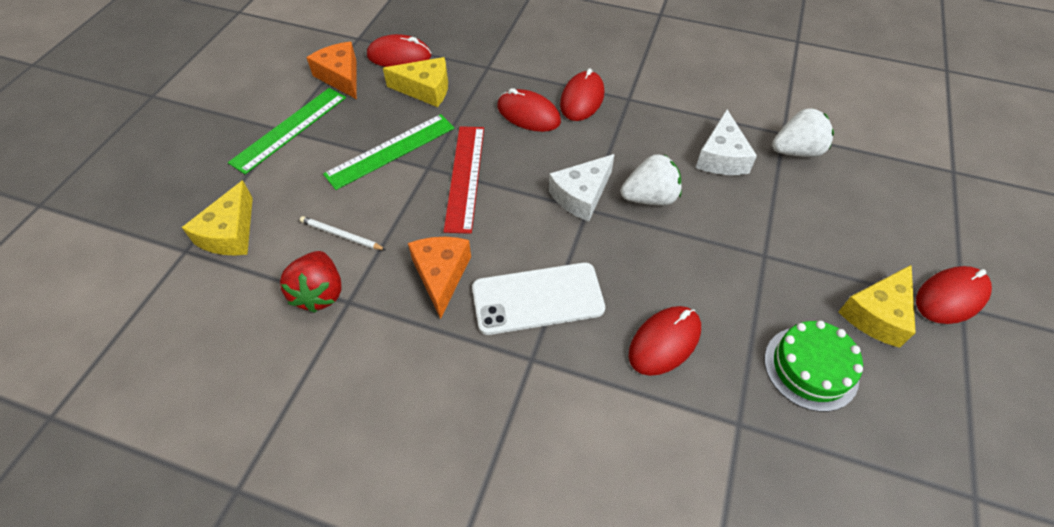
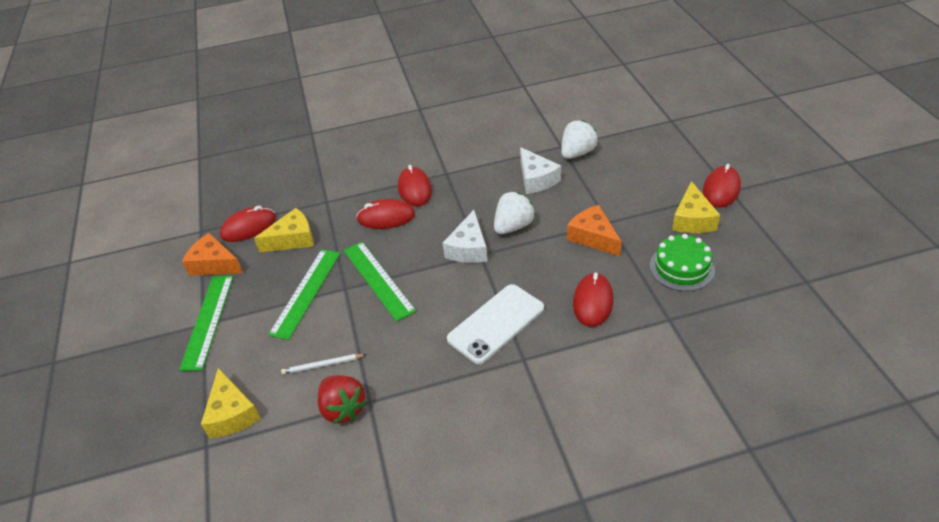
camera: 30 degrees left, 10 degrees down
orange cheese [408,237,471,319] -> orange cheese moved to [567,205,622,256]
red ruler [444,126,484,234] -> green ruler [344,242,416,322]

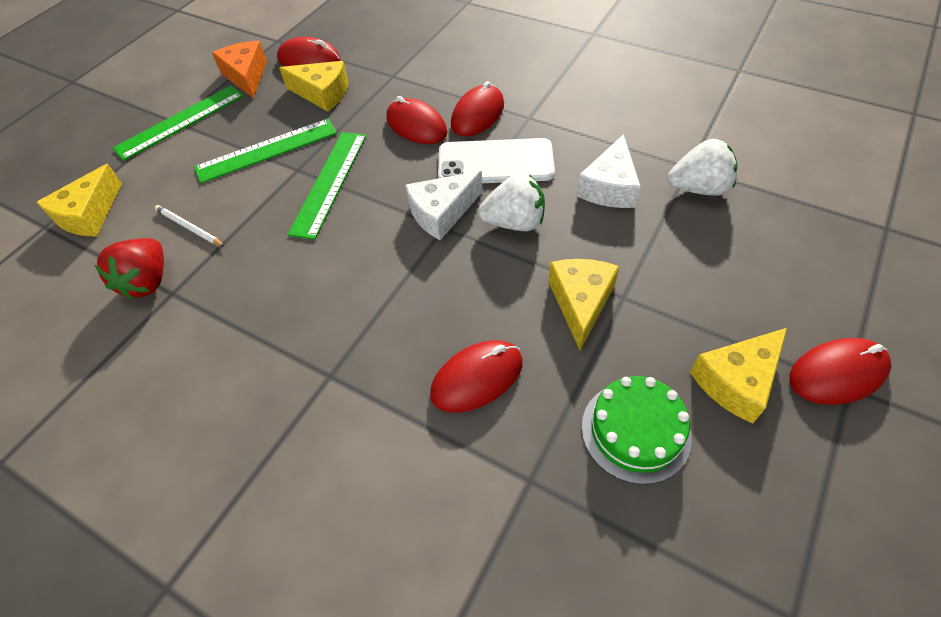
camera: 45 degrees right, 10 degrees up
white phone [447,284,544,364] -> white phone moved to [438,138,555,183]
orange cheese [567,205,622,256] -> yellow cheese [548,259,620,350]

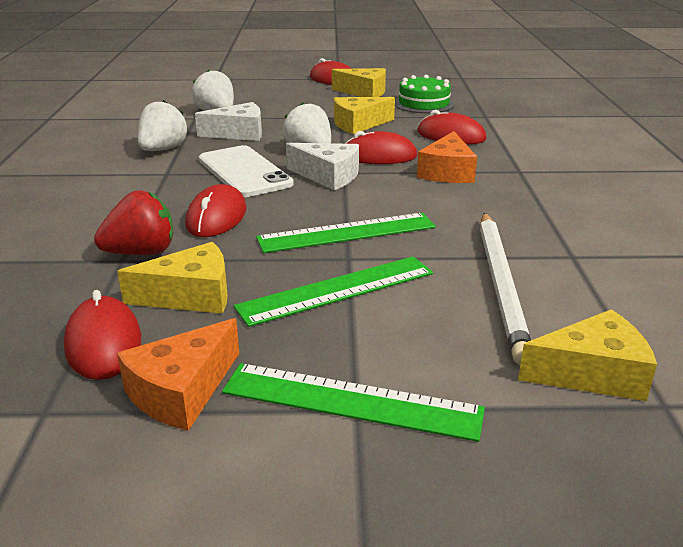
camera: 125 degrees left, 25 degrees down
red strawberry [94,238,164,300] -> red strawberry moved to [94,190,173,255]
white pencil [155,205,225,247] -> white pencil [480,213,531,365], size x2.12
green ruler [194,119,337,183] -> green ruler turned 60 degrees counterclockwise [234,257,433,327]
yellow cheese [279,61,348,111] -> yellow cheese turned 90 degrees clockwise [117,242,228,314]
red mouse [451,81,504,136] -> red mouse moved to [345,131,417,164]
none -> white strawberry [138,100,188,151]
none -> orange cheese [417,131,477,183]

